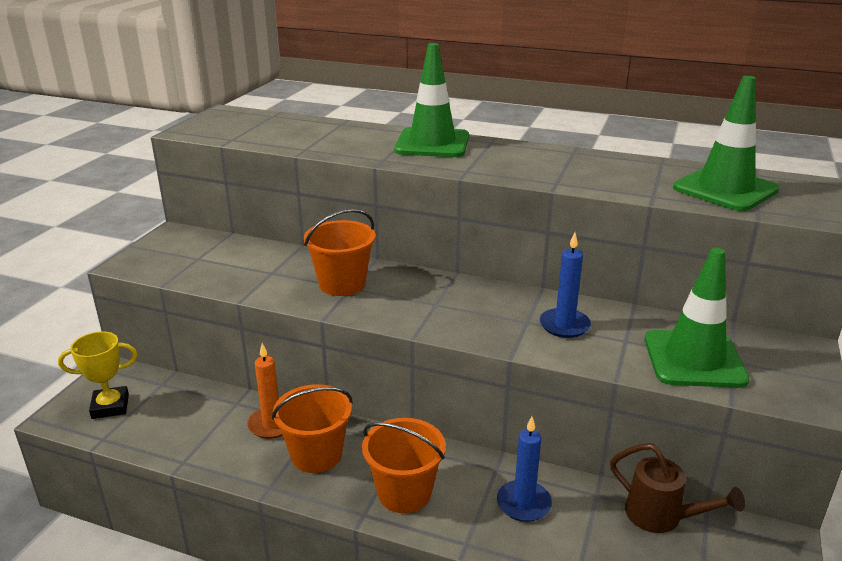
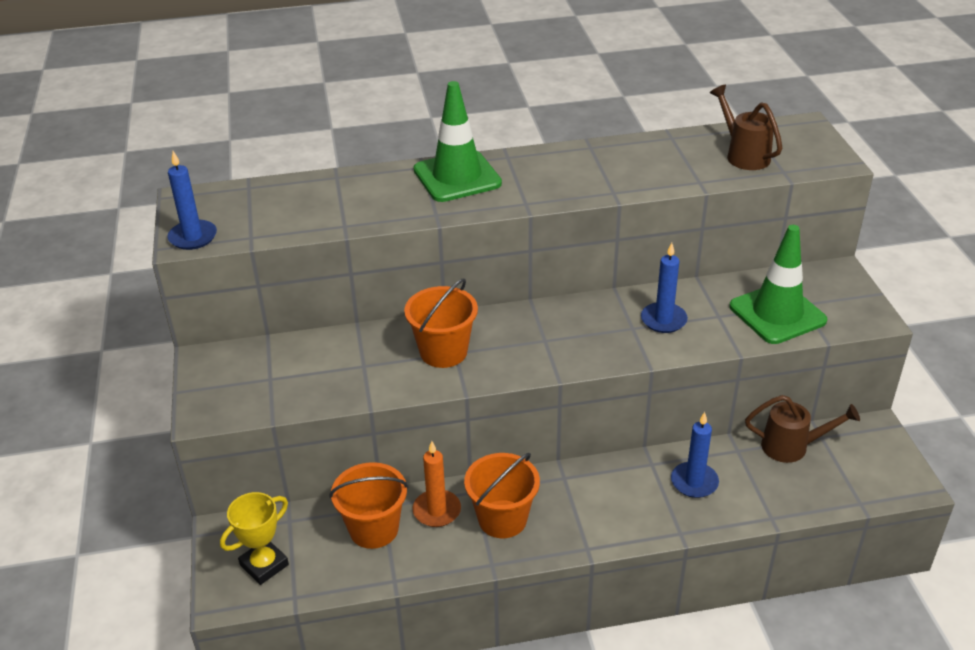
camera: 30 degrees left, 10 degrees up
orange bucket [362,418,446,513] -> orange bucket moved to [329,462,409,549]
green traffic cone [673,76,779,211] -> brown watering can [710,85,782,170]
none -> blue candle [167,151,217,250]

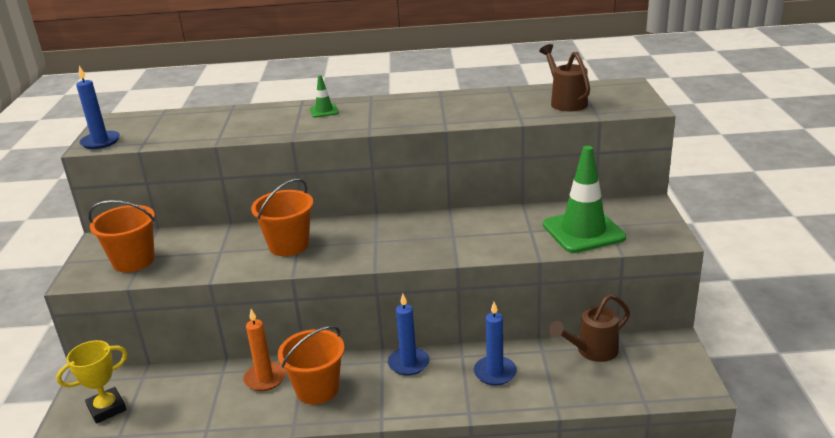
camera: 10 degrees right, 10 degrees down
orange bucket [329,462,409,549] -> orange bucket moved to [88,200,155,272]
green traffic cone [414,81,502,202] -> green traffic cone [310,75,339,118], size x0.44
blue candle [641,243,688,333] -> blue candle moved to [388,294,429,376]
brown watering can [745,395,860,463] -> brown watering can turned 135 degrees clockwise [549,294,630,362]

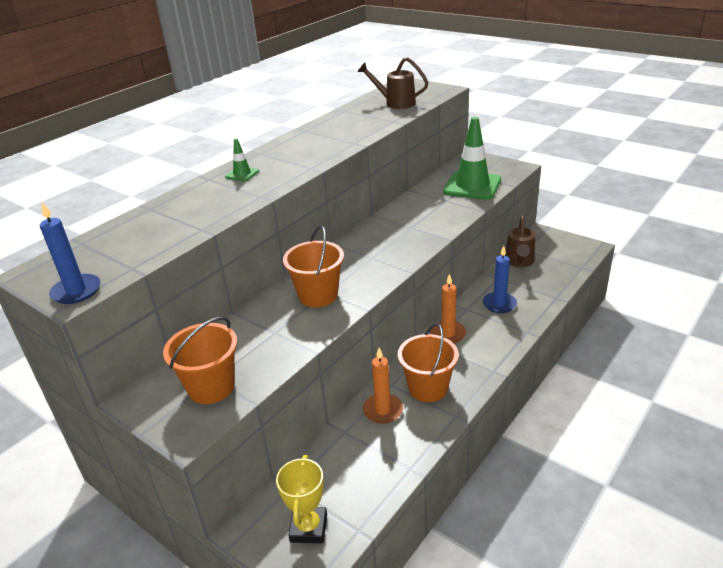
camera: 50 degrees left, 5 degrees up
blue candle [388,294,429,376] -> orange candle [431,274,466,343]

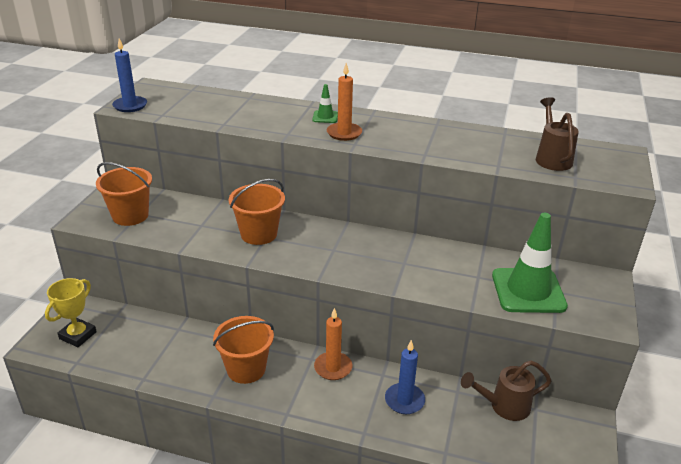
camera: 65 degrees right, 0 degrees up
yellow trophy [276,455,327,543] -> yellow trophy turned 45 degrees counterclockwise [45,278,97,347]
orange candle [363,348,403,424] -> orange candle moved to [327,63,362,141]

